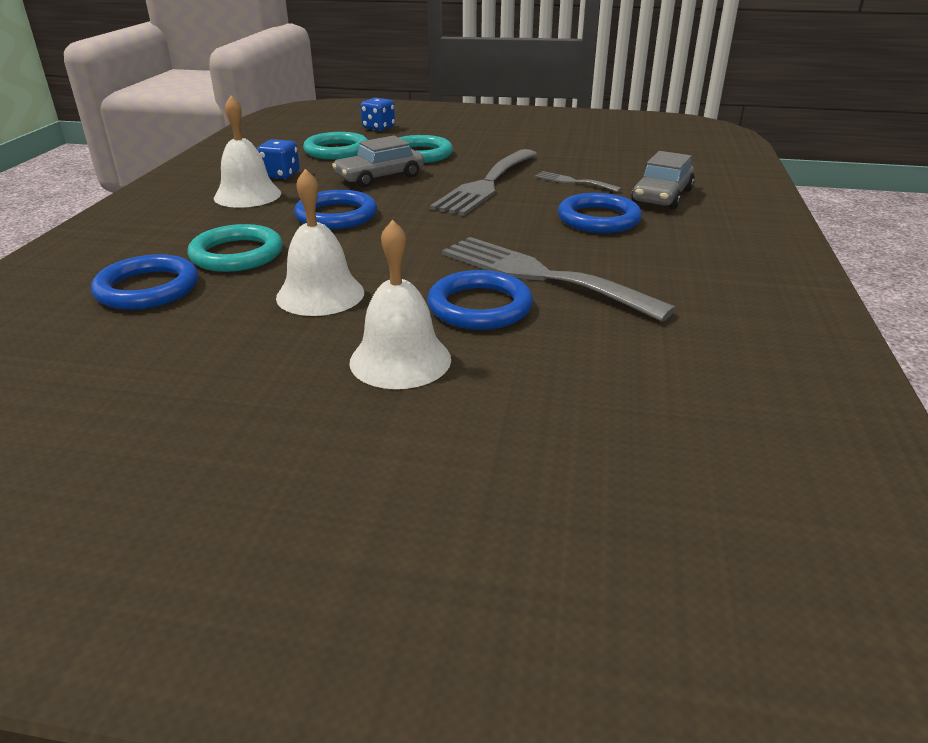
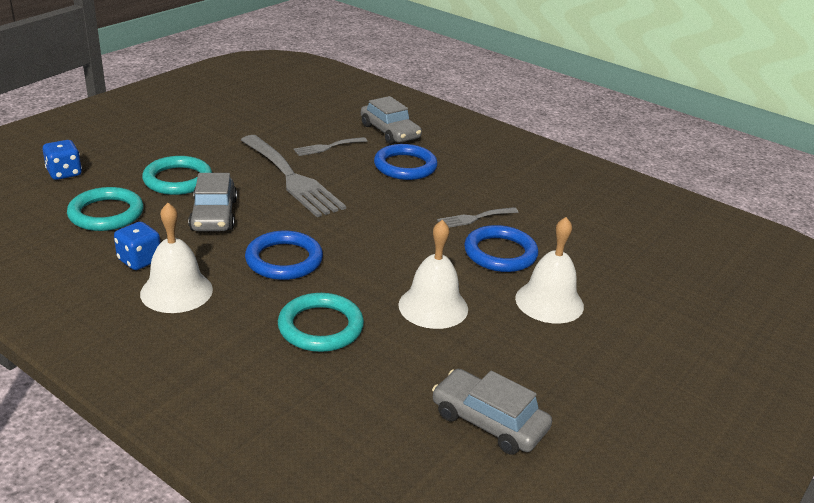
camera: 65 degrees left, 0 degrees up
blue ring [91,254,198,310] -> none
grey fork [442,237,676,322] -> grey fork [437,207,518,228], size x0.48
none -> grey car [432,369,552,454]

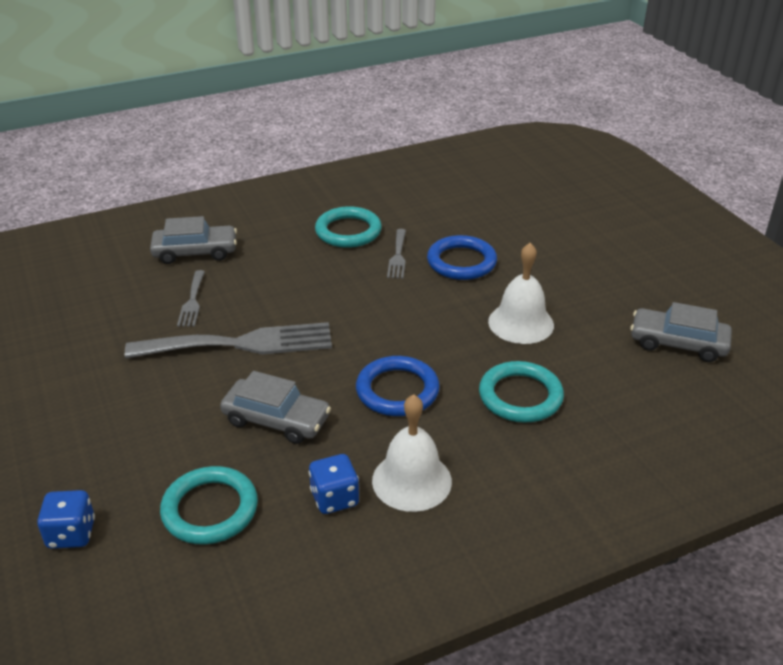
camera: 60 degrees left, 5 degrees up
turquoise ring [142,156,212,195] -> turquoise ring moved to [315,206,382,248]
blue ring [374,144,438,180] -> none
grey car [432,369,552,454] -> grey car turned 45 degrees clockwise [630,302,732,362]
white bell [515,217,584,324] -> none

